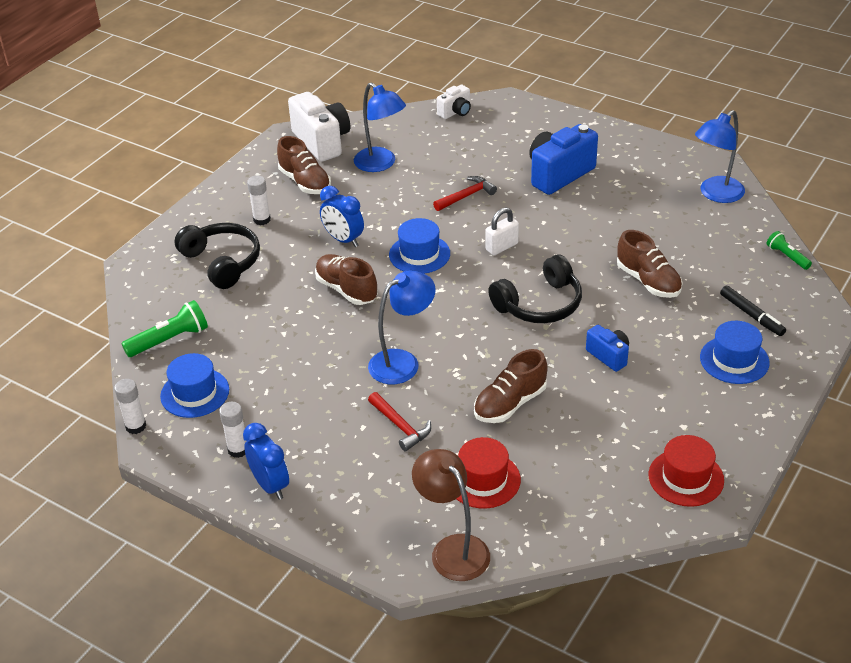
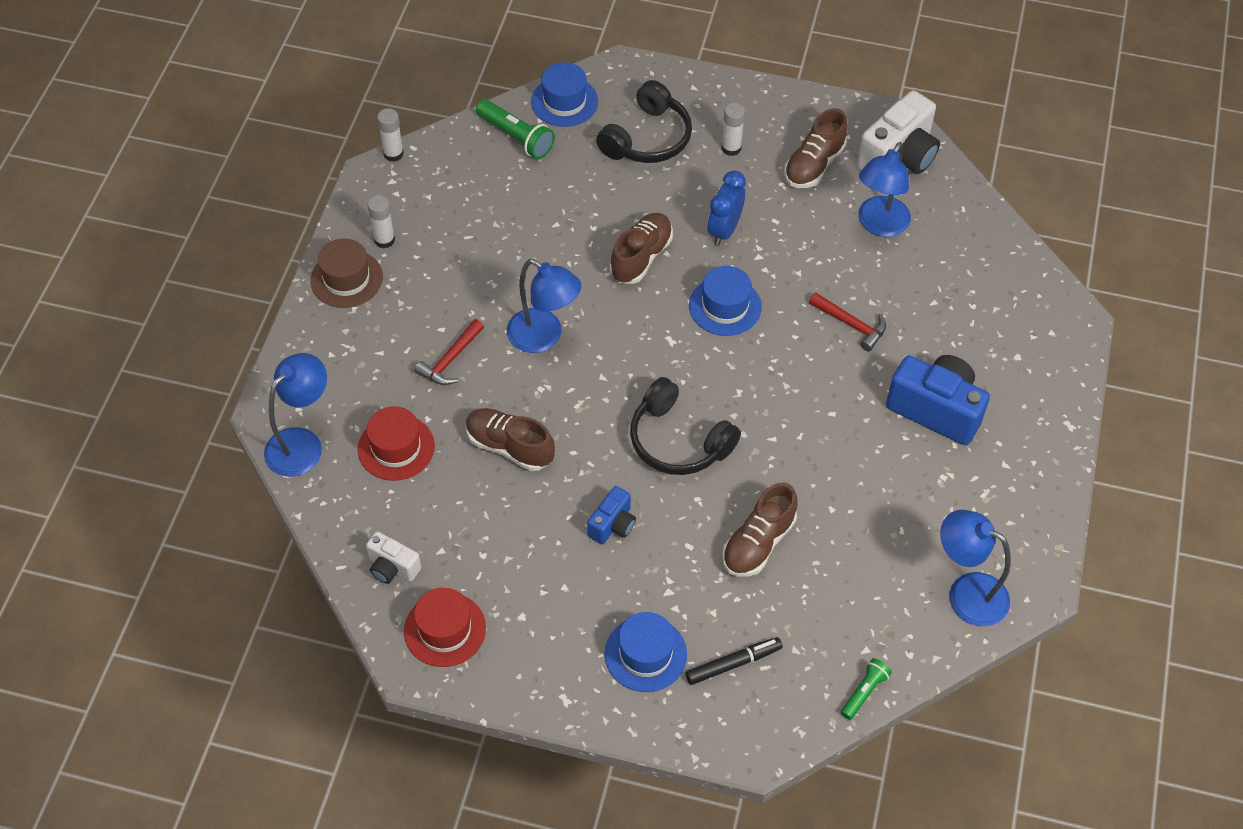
camera: 70 degrees right, 15 degrees up
blue hat [160,353,229,418] -> blue hat moved to [531,62,598,127]
blue clock [243,423,289,500] -> brown hat [310,238,383,308]
brown lamp [412,449,490,581] -> blue lamp [264,353,327,477]
white camera [437,84,471,119] -> white camera moved to [366,531,421,584]
white padlock [485,207,519,255] -> none
black marker [720,286,786,336] -> black marker turned 150 degrees counterclockwise [686,637,782,685]

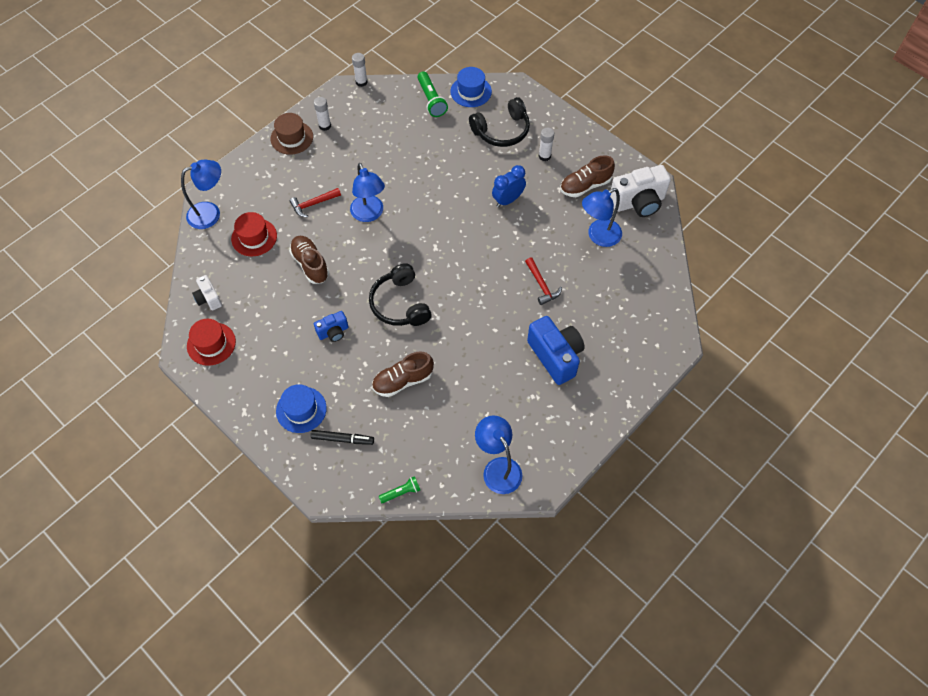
camera: 30 degrees right, 5 degrees up
brown shoe [610,213,673,284] -> none
blue hat [689,266,762,336] -> none

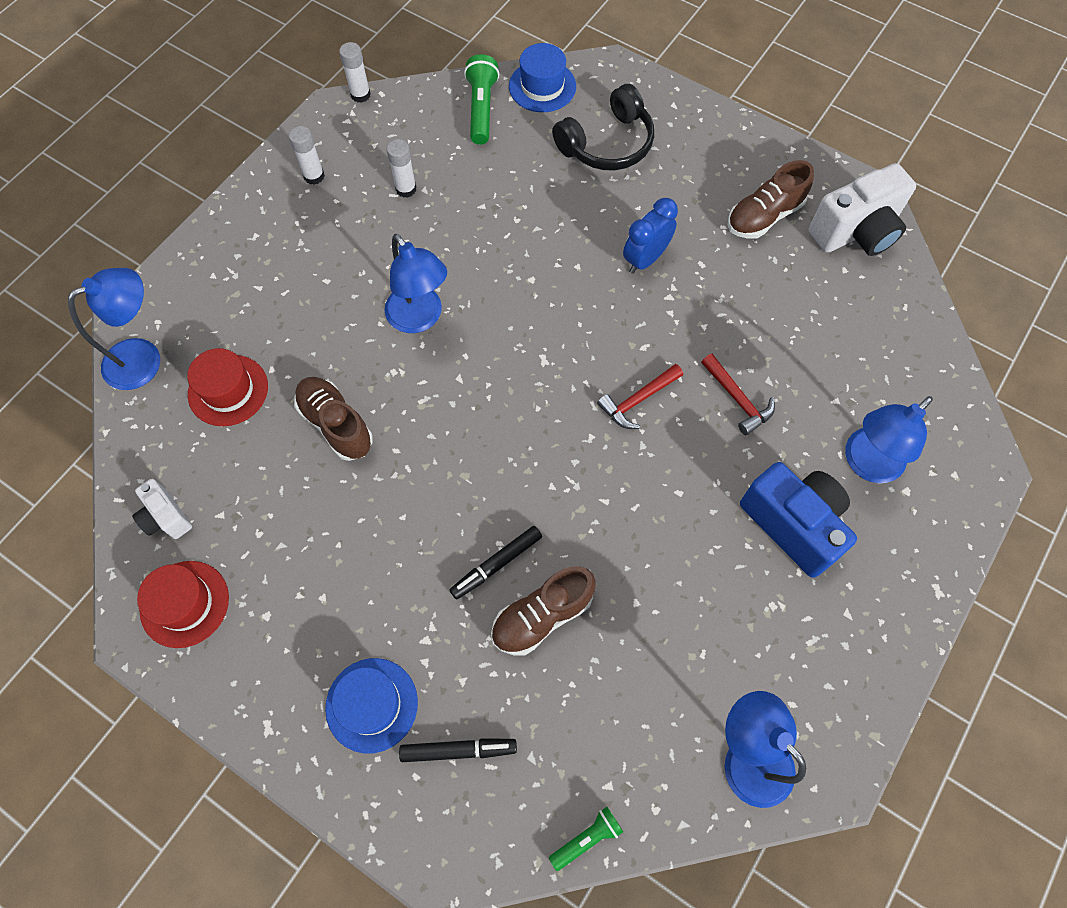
camera: 10 degrees left, 5 degrees up
brown hat [270,113,313,155] -> none
red hammer [290,188,341,217] -> red hammer moved to [597,364,683,429]
blue camera [314,311,348,342] -> none
black headphones [369,263,432,326] -> none
green flashlight [417,71,448,117] -> green flashlight turned 150 degrees counterclockwise [464,54,499,145]
white glue stick [538,128,554,161] -> white glue stick moved to [386,139,417,198]
blue lamp [582,188,622,247] -> blue lamp moved to [845,396,933,483]
none -> black marker [450,526,542,600]

